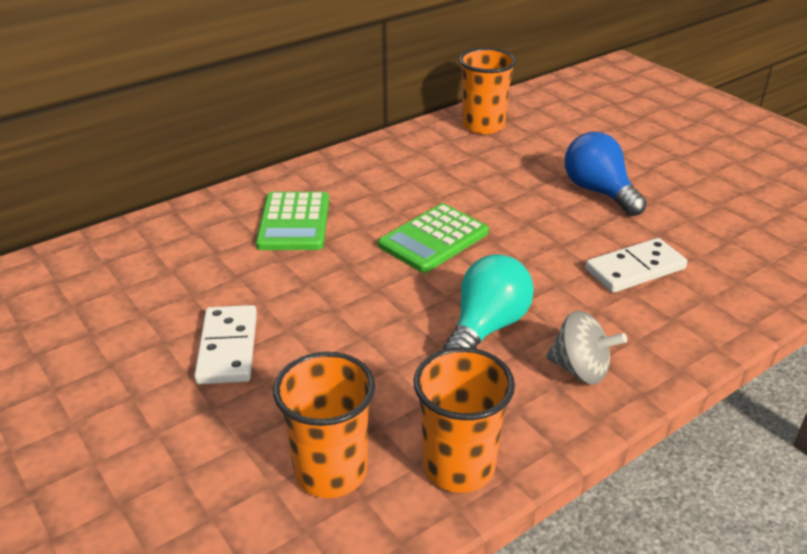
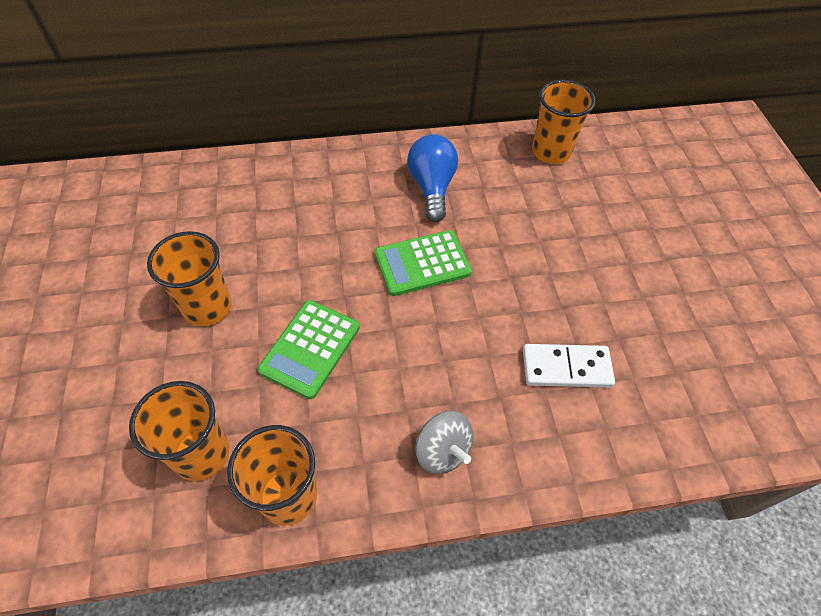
camera: 25 degrees right, 20 degrees up
white domino [194,305,257,384] -> orange cup [147,231,231,326]
green calculator [256,192,329,250] -> green calculator moved to [258,300,360,399]
turquoise light bulb [443,254,534,350] -> none
blue light bulb [565,132,647,216] -> blue light bulb moved to [407,134,458,222]

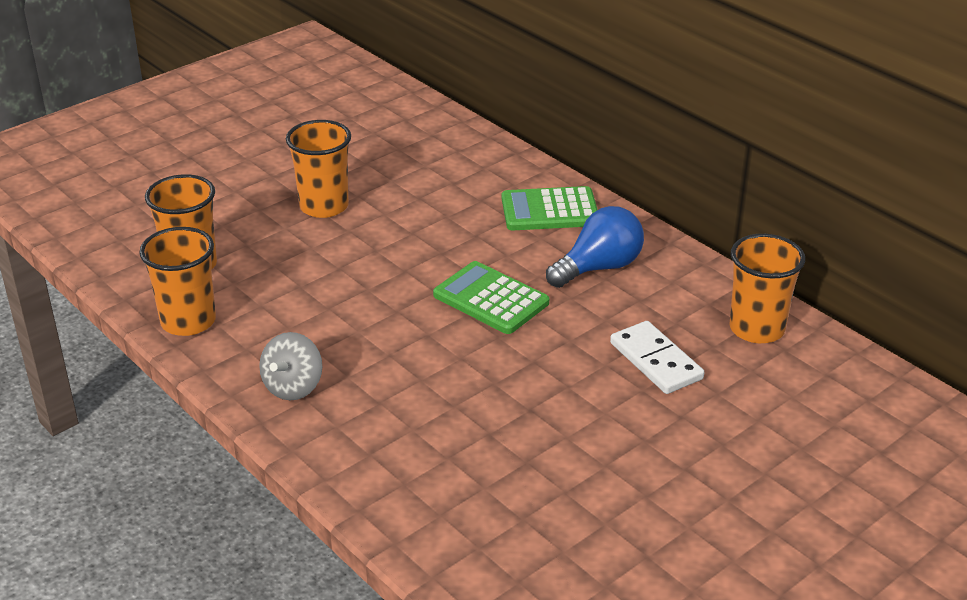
camera: 60 degrees right, 20 degrees down
green calculator [258,300,360,399] -> green calculator moved to [502,186,598,230]
white domino [523,344,615,387] -> white domino moved to [610,321,704,394]

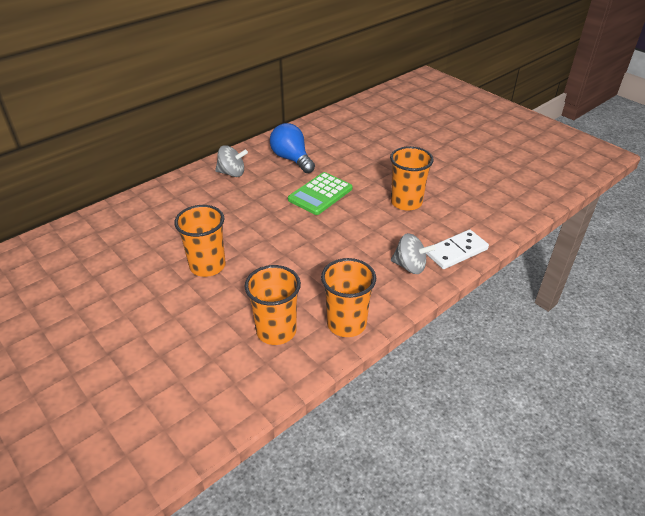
camera: 90 degrees left, 5 degrees up
green calculator [502,186,598,230] -> grey spinning top [215,145,248,177]
white domino [610,321,704,394] -> white domino moved to [426,229,489,269]
orange cup [729,234,805,343] -> orange cup moved to [390,146,434,211]

